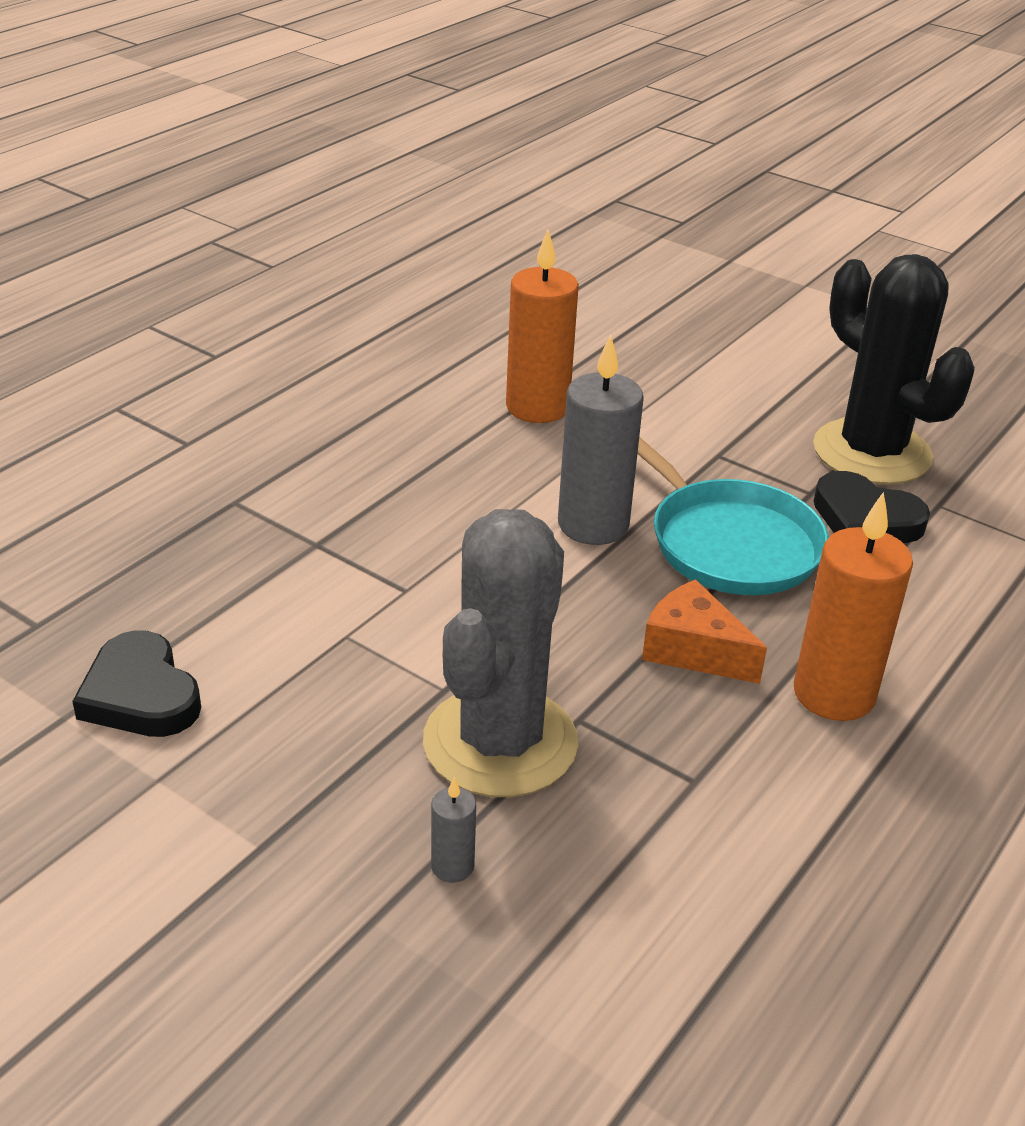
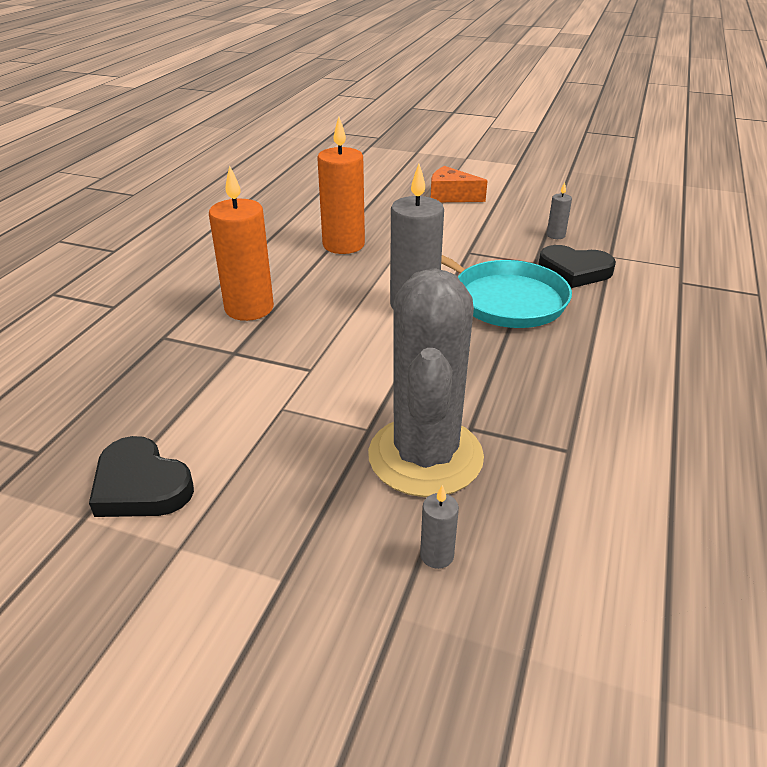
camera: 15 degrees left, 0 degrees up
orange cheese [642,579,767,684] -> orange cheese moved to [431,166,488,202]
orange candle [794,492,913,721] -> orange candle moved to [209,165,274,321]
black cactus [813,254,975,485] -> grey candle [547,182,572,239]

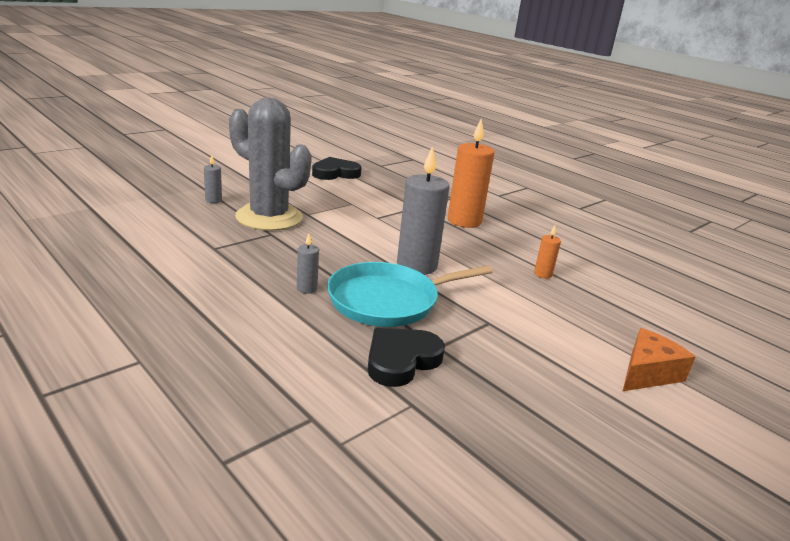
camera: 115 degrees right, 10 degrees down
orange candle [317,116,365,254] -> orange candle [534,225,561,279], size x0.45
grey candle [547,182,572,239] -> grey candle moved to [297,234,319,294]

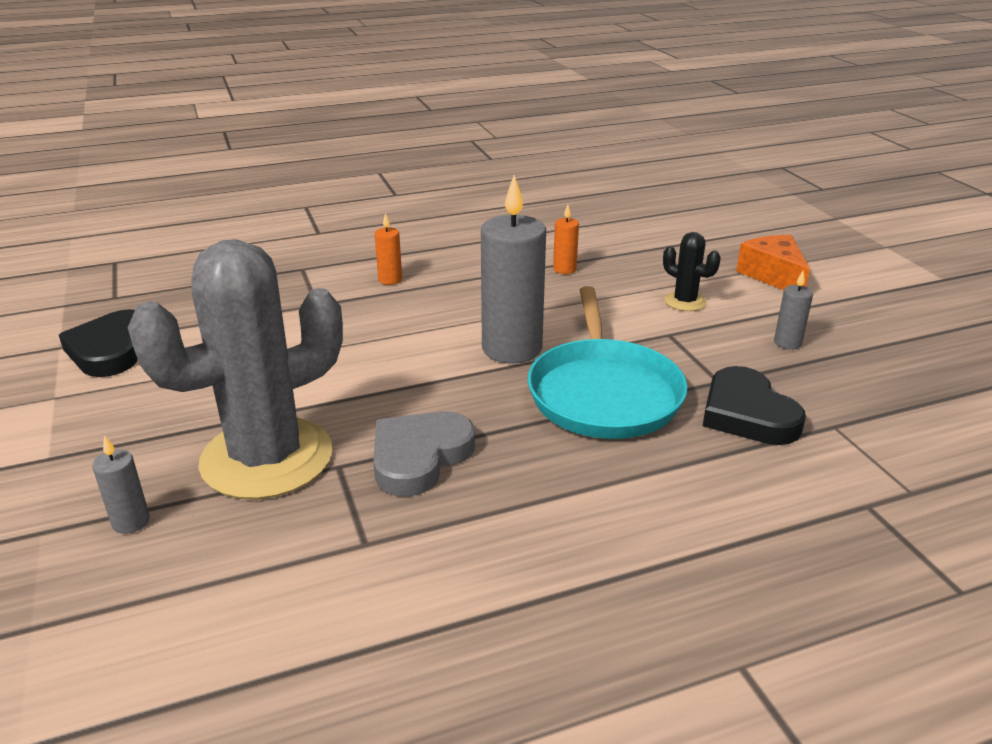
camera: 65 degrees left, 5 degrees up
grey candle [297,234,319,294] -> grey candle moved to [774,271,813,350]
orange candle [448,118,494,228] -> orange candle [375,213,402,285], size x0.45
none -> grey heart [373,411,475,497]
none -> black cactus [663,232,721,311]

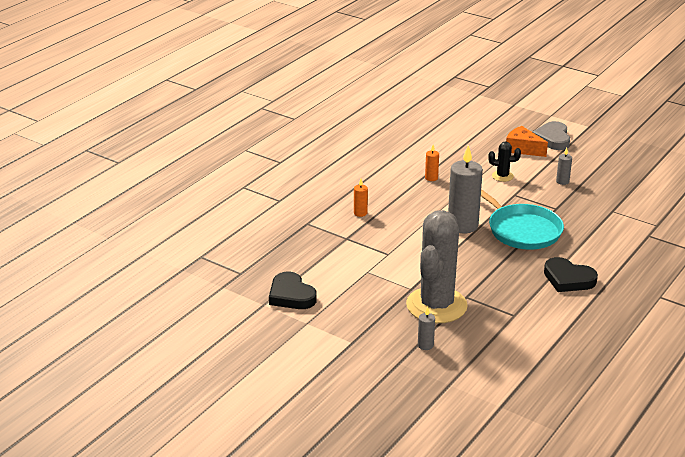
camera: 35 degrees left, 0 degrees up
grey heart [373,411,475,497] -> grey heart moved to [533,121,570,150]
black heart [703,366,806,445] -> black heart moved to [544,257,598,292]

